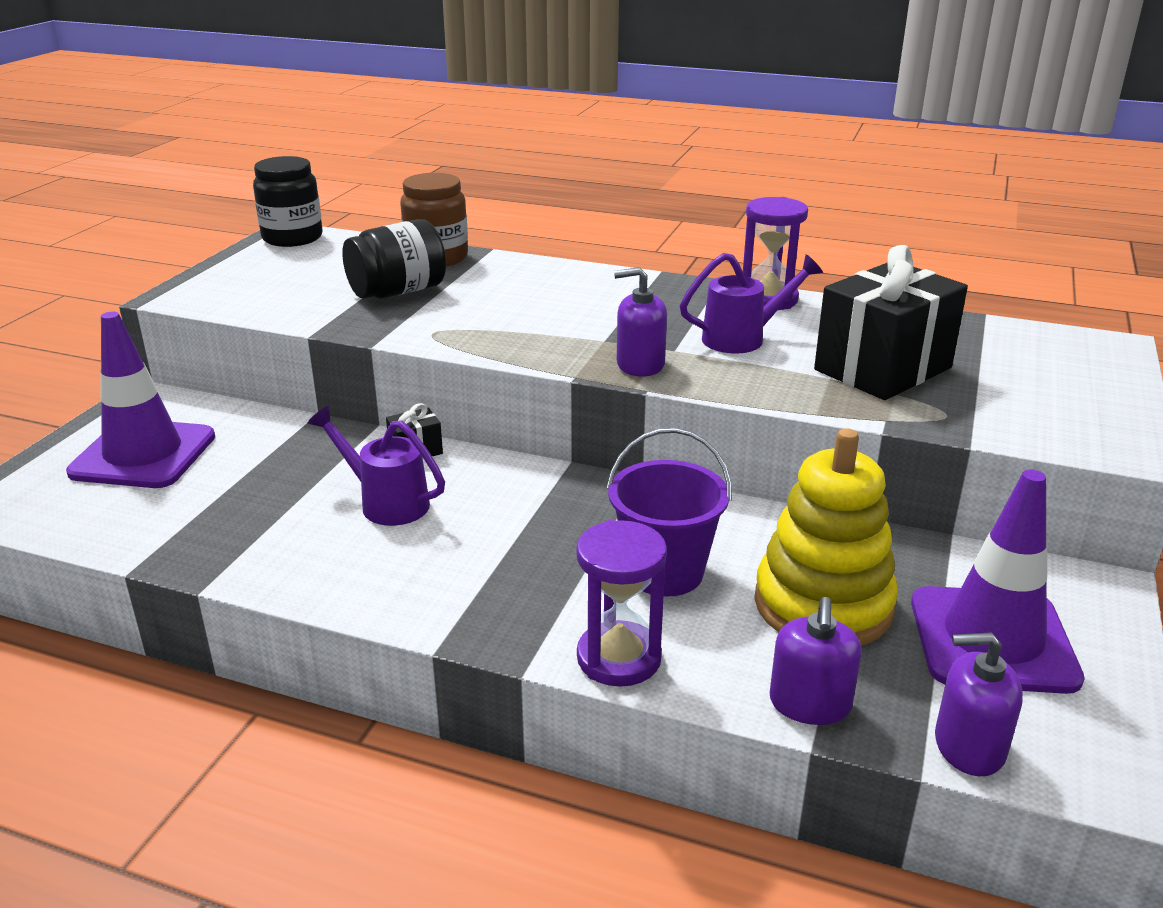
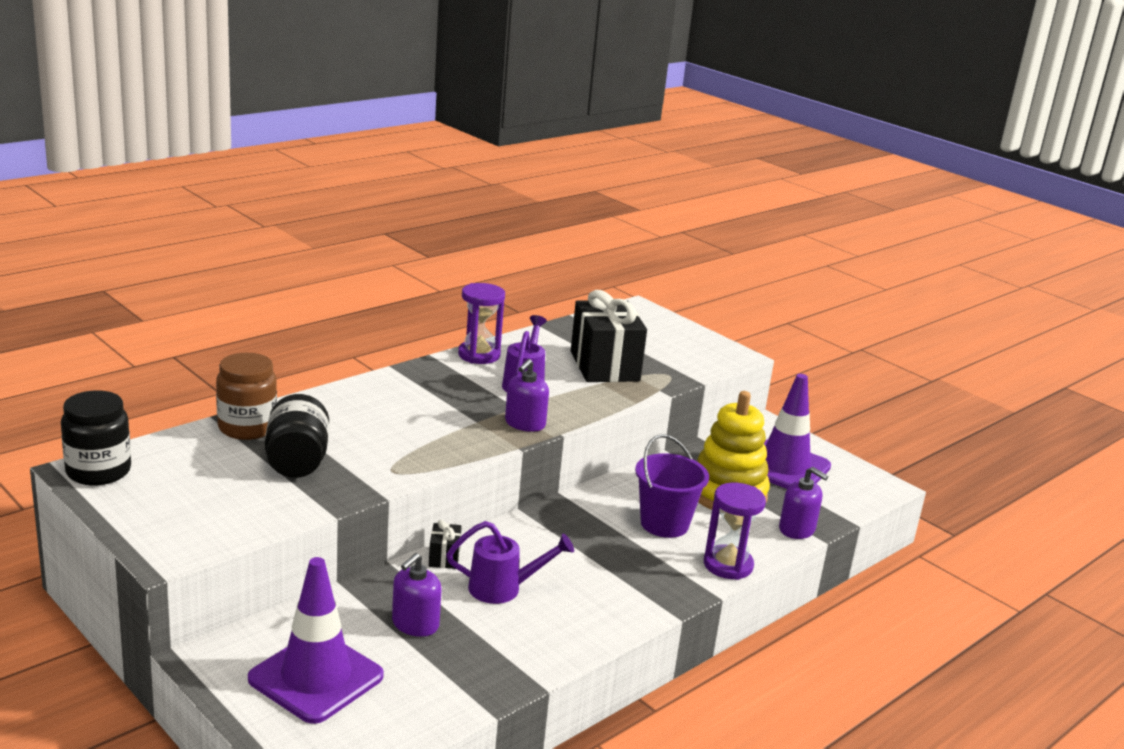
camera: 65 degrees left, 5 degrees down
purple watering can [307,406,445,526] -> purple watering can turned 150 degrees counterclockwise [447,521,574,604]
purple soap dispenser [935,632,1023,776] -> purple soap dispenser moved to [392,553,441,637]

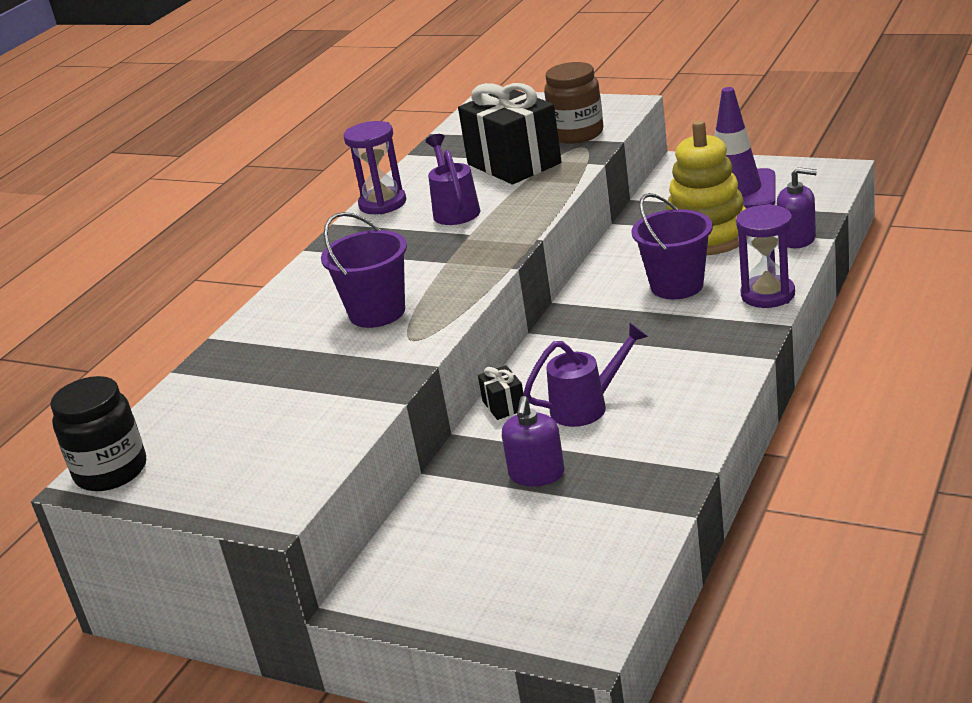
camera: 15 degrees left, 5 degrees up
brown jar [216,353,277,440] -> brown jar moved to [544,62,603,144]
purple traffic cone [248,557,384,724] -> none
black jar [265,394,329,478] -> none
purple soap dispenser [505,359,549,432] -> none
none -> purple bucket [321,212,407,328]

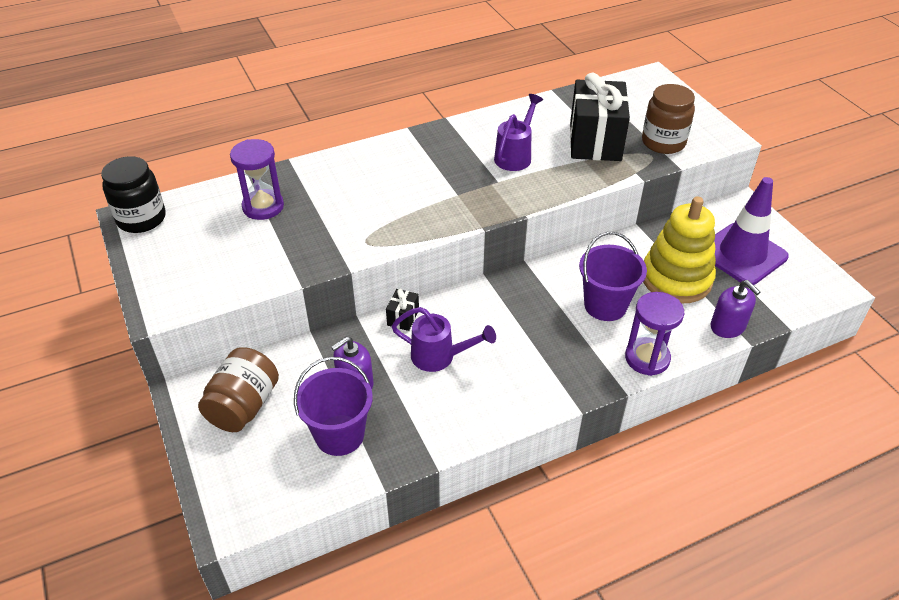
camera: 35 degrees right, 15 degrees up
purple bucket [321,212,407,328] -> purple bucket moved to [294,357,373,456]
purple hourglass [344,121,406,214] -> purple hourglass moved to [230,139,284,220]
none -> brown jar [198,347,279,432]

